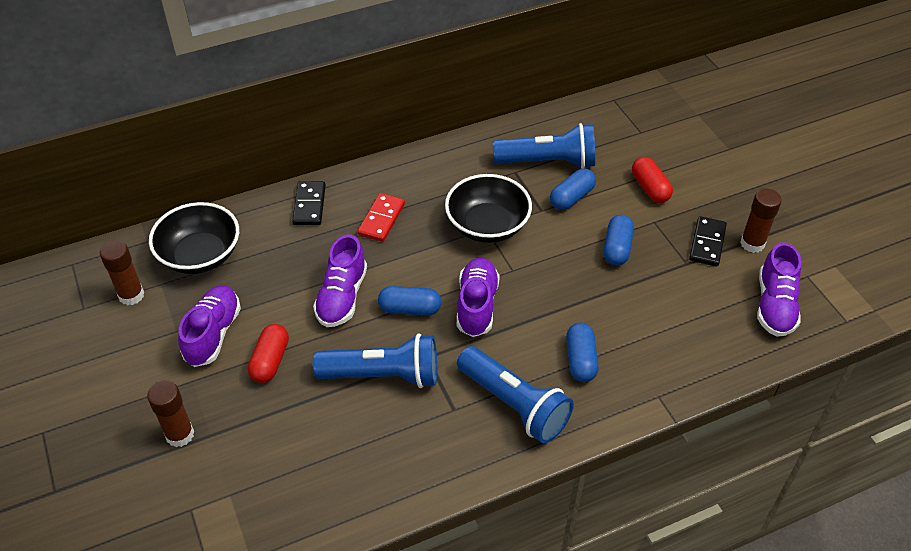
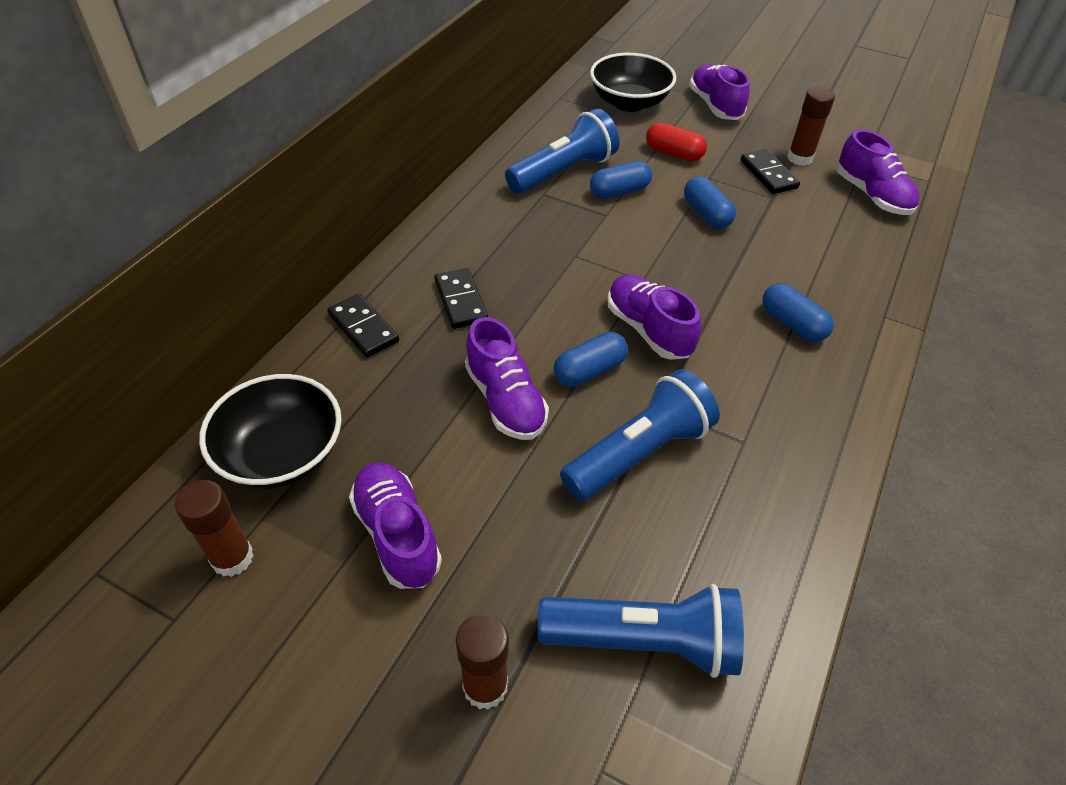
camera: 40 degrees left, 0 degrees up
red capsule [248,324,289,383] -> none
red domino [358,193,405,242] -> black domino [434,268,488,329]
black bowl [445,174,532,243] -> black bowl moved to [590,53,676,112]
blue flashlight [457,346,574,443] -> blue flashlight moved to [537,584,744,678]
blue capsule [550,168,596,210] -> blue capsule turned 60 degrees clockwise [590,161,652,199]
none -> purple shoe [689,64,750,120]

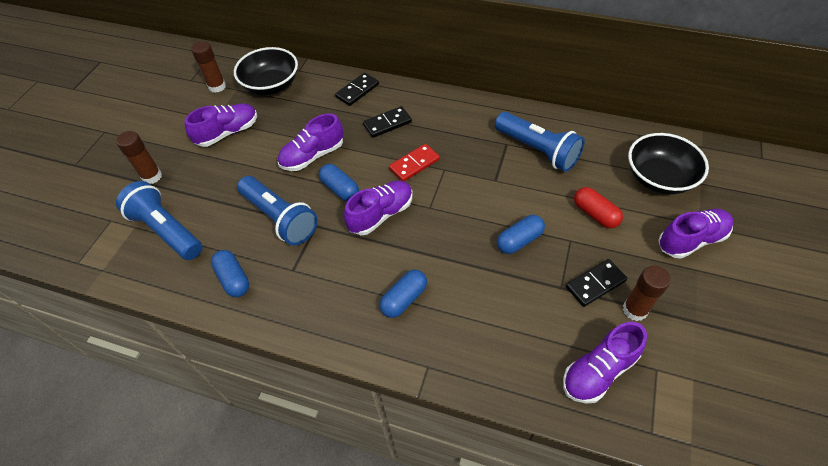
camera: 85 degrees right, 5 degrees up
blue flashlight [537,584,744,678] -> blue flashlight turned 135 degrees clockwise [116,181,202,260]
blue capsule [590,161,652,199] -> blue capsule moved to [211,250,249,297]
red capsule [646,122,707,161] -> red capsule turned 60 degrees counterclockwise [574,187,623,228]
none -> red domino [389,144,440,181]

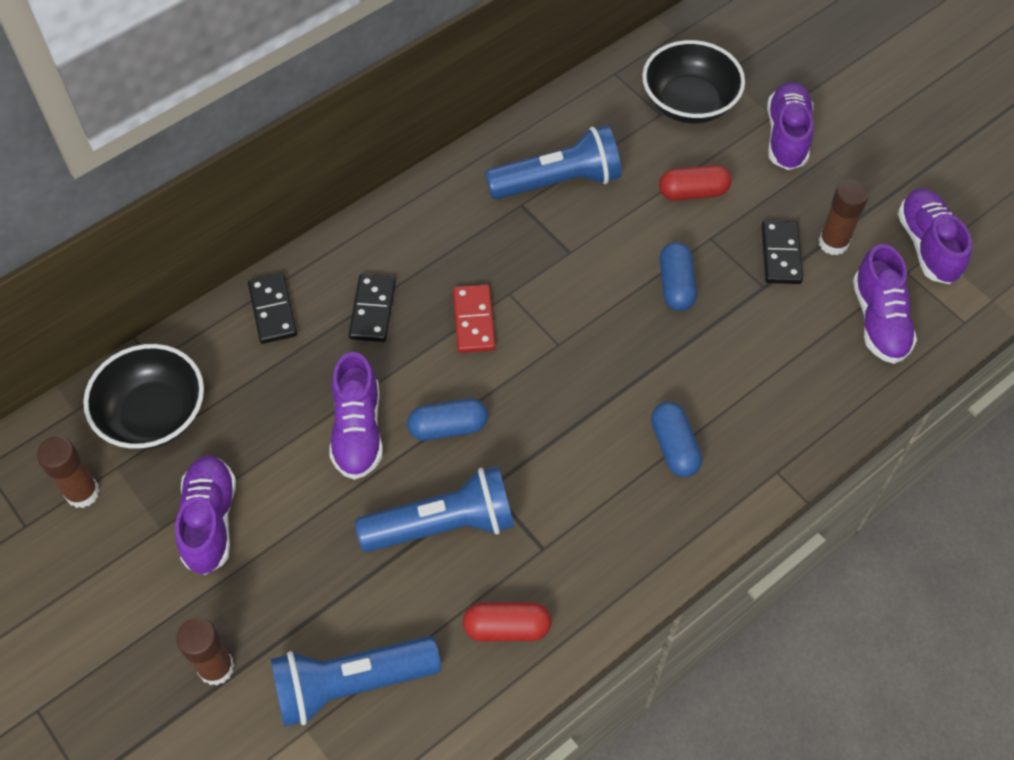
camera: 60 degrees left, 5 degrees up
blue capsule [211,250,249,297] -> red capsule [463,602,551,642]
purple shoe [344,181,413,235] -> purple shoe moved to [898,189,972,284]

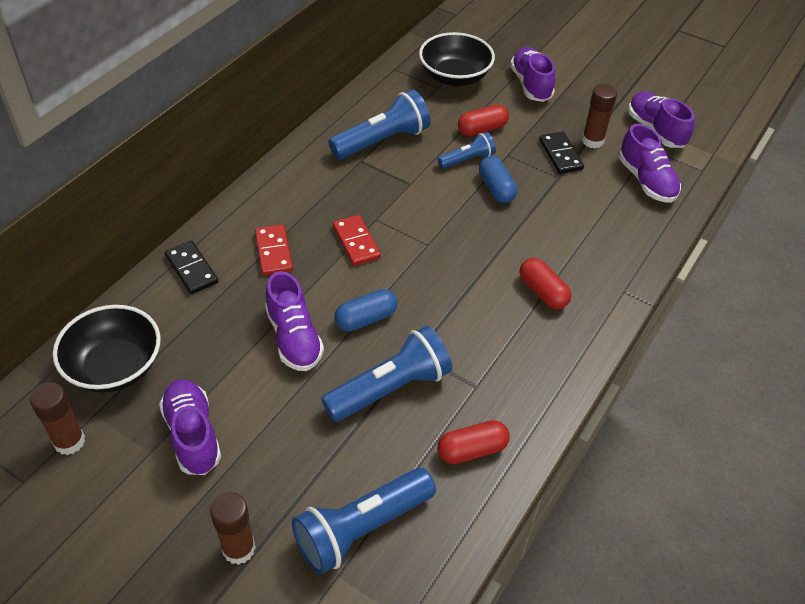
camera: 20 degrees left, 10 degrees down
black domino [349,274,396,342] -> red domino [255,224,293,275]
blue capsule [651,402,702,477] -> red capsule [520,258,571,309]
none -> blue flashlight [437,132,496,169]

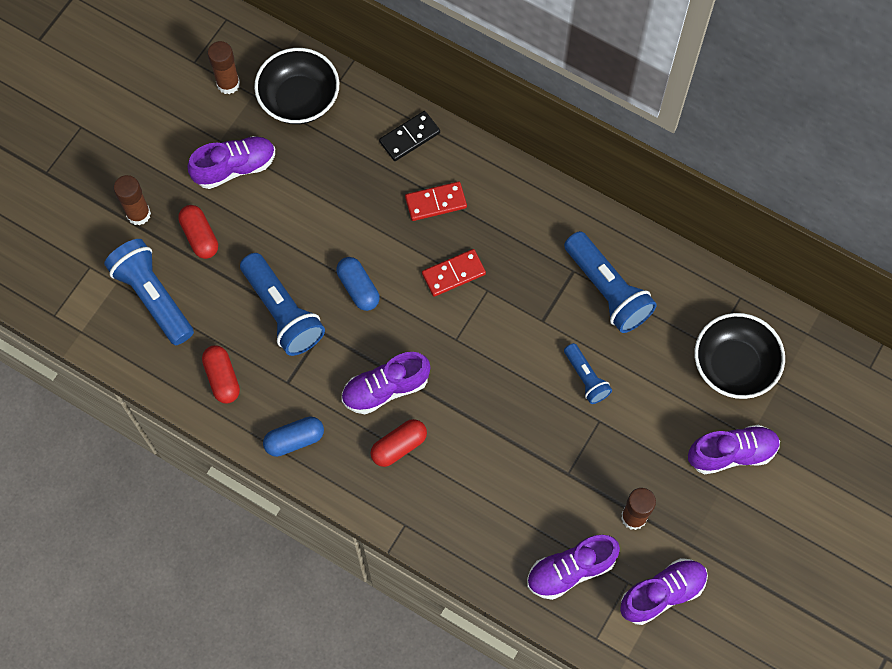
camera: 90 degrees right, 20 degrees up
purple shoe [265,271,324,371] -> purple shoe moved to [341,352,431,414]
red capsule [458,104,509,136] -> red capsule moved to [178,205,218,259]
blue capsule [479,156,517,203] -> blue capsule moved to [263,417,324,457]
black domino [539,132,584,174] -> none

